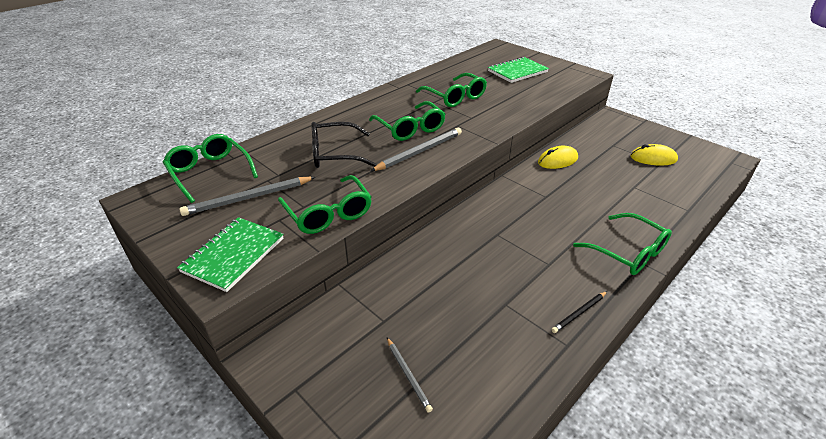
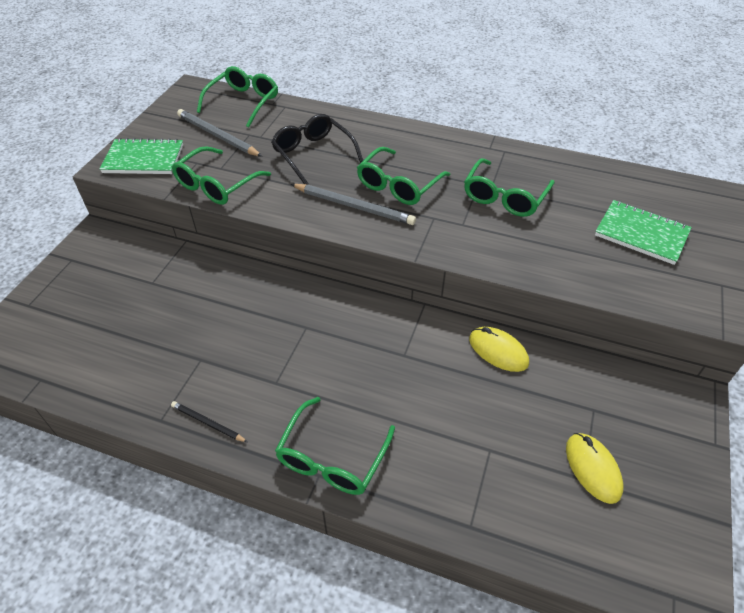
camera: 65 degrees right, 10 degrees up
grey pencil [387,338,433,413] -> none

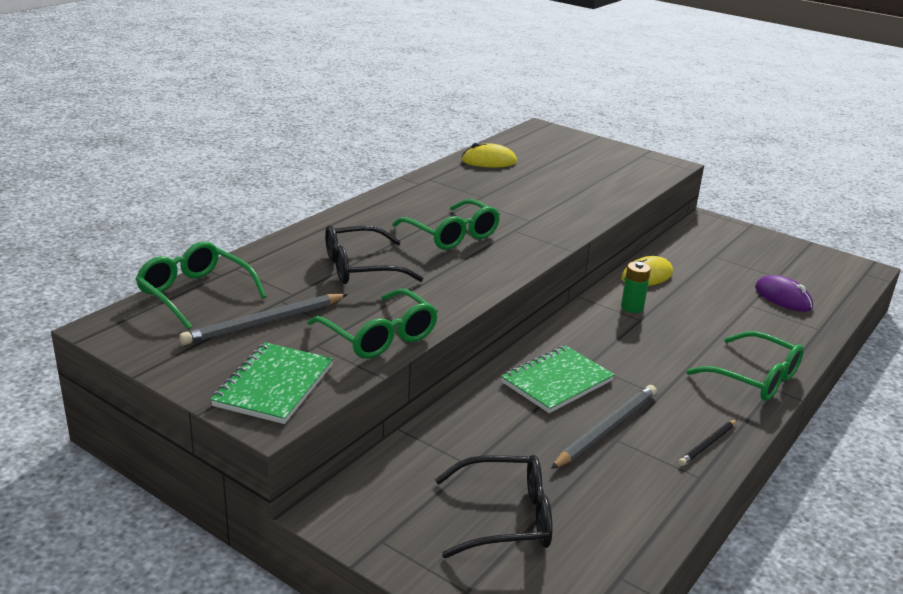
camera: 75 degrees left, 20 degrees down
grey pencil [291,184,416,225] -> grey pencil moved to [551,385,657,469]
green glasses [464,158,555,217] -> none
yellow mouse [566,433,624,504] -> yellow mouse moved to [461,143,517,167]
green notebook [595,200,692,265] -> green notebook moved to [501,346,615,413]
none -> black glasses [435,455,552,558]
none -> green battery [621,261,651,313]
none -> purple mouse [755,275,813,312]

